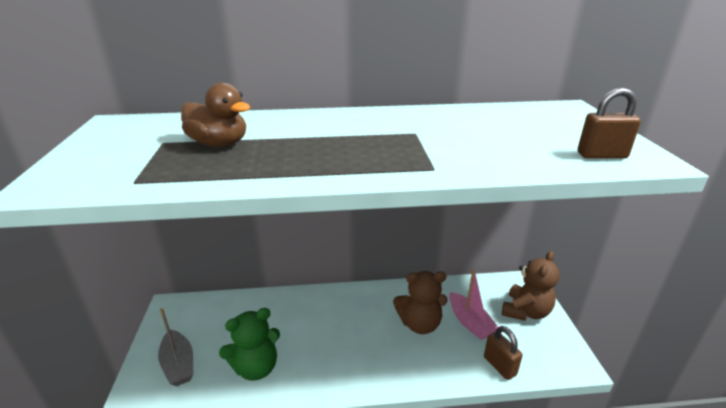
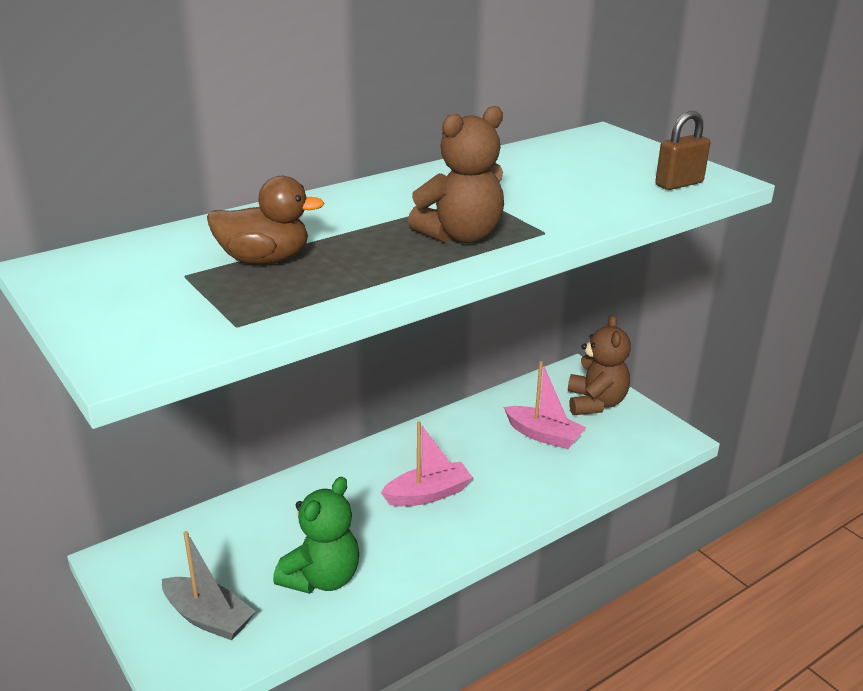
camera: 30 degrees left, 0 degrees up
brown teddy bear [393,271,447,334] -> brown teddy bear moved to [408,106,504,243]
brown padlock [484,326,523,380] -> none
none -> pink boat [381,422,473,506]

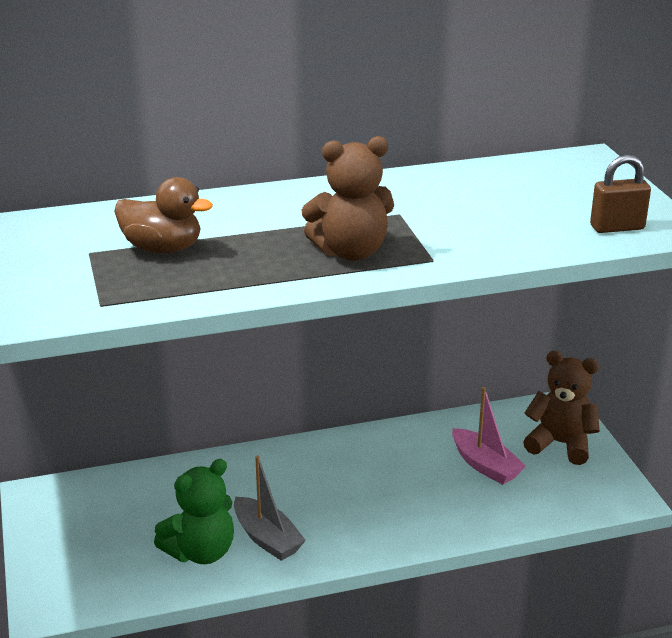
camera: 20 degrees right, 0 degrees up
grey boat [162,531,256,640] -> grey boat moved to [234,455,306,561]
pink boat [381,422,473,506] -> none
brown teddy bear [568,315,631,415] -> brown teddy bear turned 90 degrees counterclockwise [523,351,600,465]

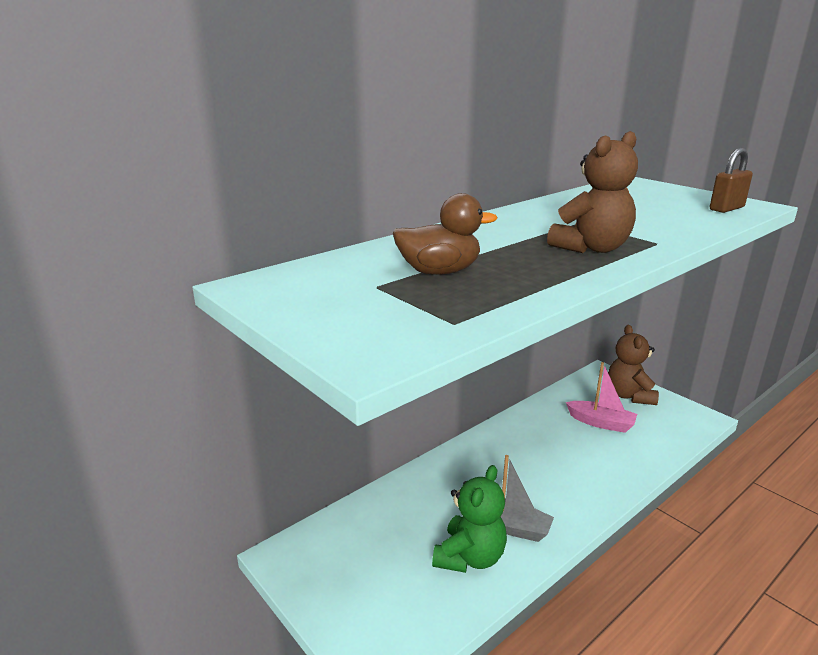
camera: 25 degrees left, 5 degrees down
brown teddy bear [523,351,600,465] -> brown teddy bear turned 90 degrees counterclockwise [608,325,659,405]

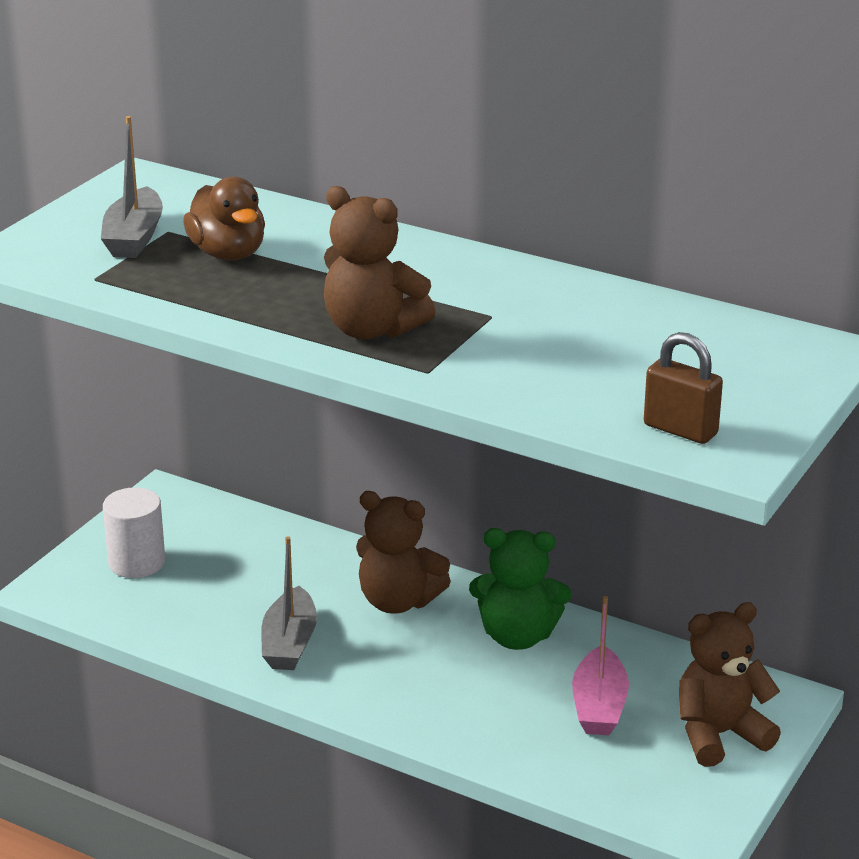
camera: 70 degrees right, 5 degrees up
green teddy bear [432,465,507,573] -> green teddy bear moved to [469,528,571,650]
none -> grey boat [101,116,163,258]
none -> white cylinder [103,487,165,578]
none -> brown teddy bear [356,491,451,614]

